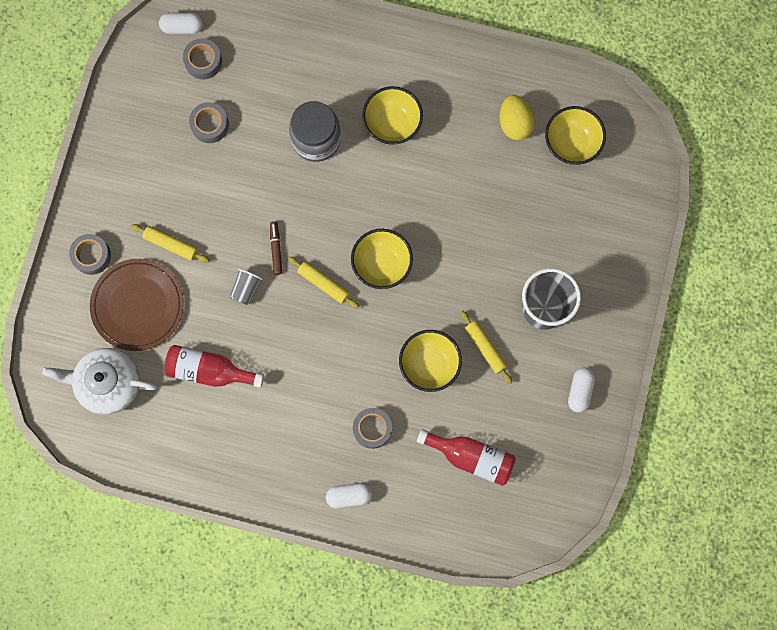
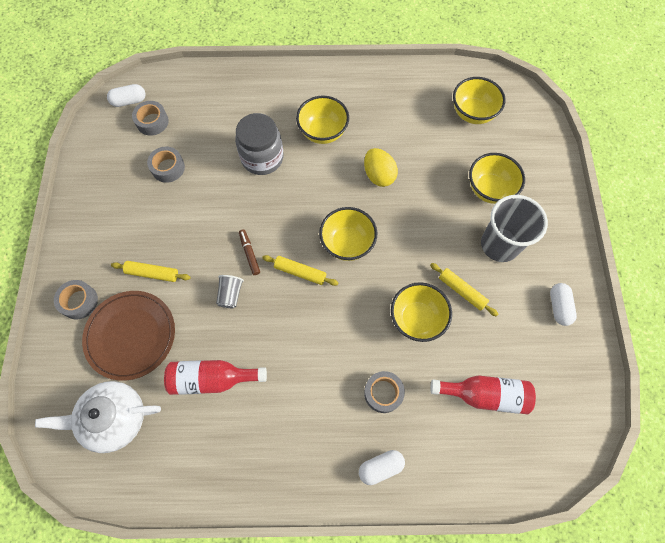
camera: 15 degrees left, 10 degrees down
yellow egg [499,95,535,140] -> yellow egg moved to [364,148,398,187]
none -> yellow bowl [469,153,525,204]

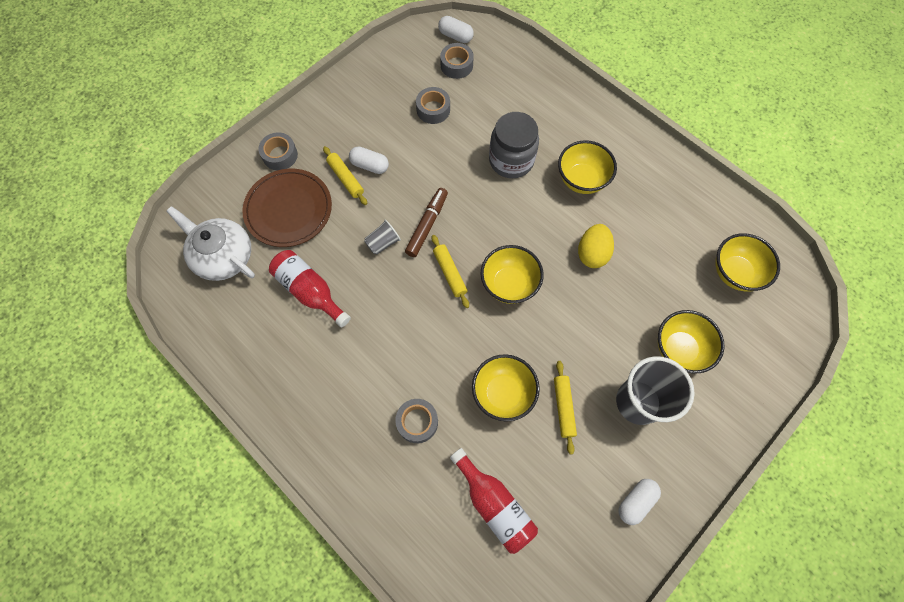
camera: 45 degrees right, 0 degrees up
brown marker [239,229,260,275] -> brown marker [405,188,448,257], size x1.52
white capsule [359,450,405,485] -> white capsule moved to [349,146,389,174]

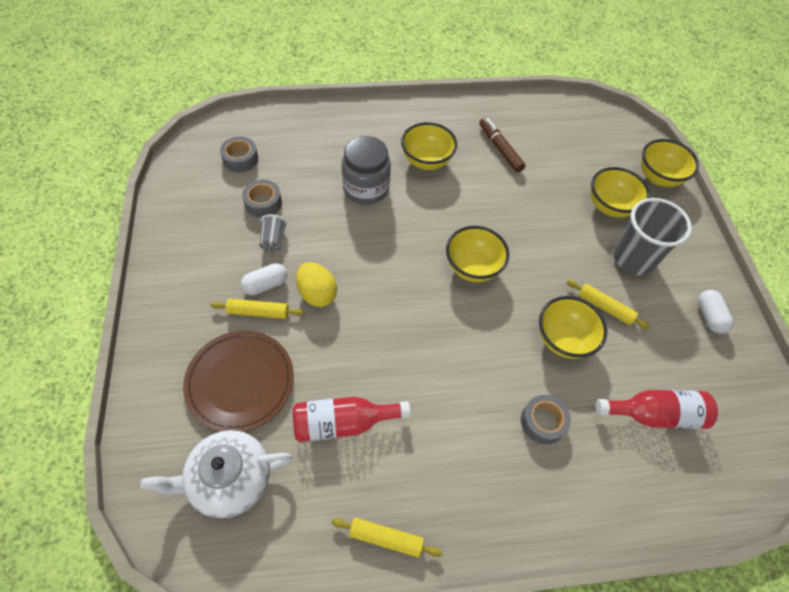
camera: 55 degrees left, 10 degrees down
grey tape [258,132,298,170] -> none
grey cup [364,220,401,255] -> grey cup moved to [259,215,287,252]
brown marker [405,188,448,257] -> brown marker moved to [479,117,526,172]
yellow rolling pin [432,235,469,308] -> yellow rolling pin moved to [332,518,442,558]
white capsule [438,16,474,43] -> none
yellow egg [578,224,614,268] -> yellow egg moved to [296,262,337,307]
yellow bowl [715,233,780,292] -> yellow bowl moved to [641,139,699,187]

